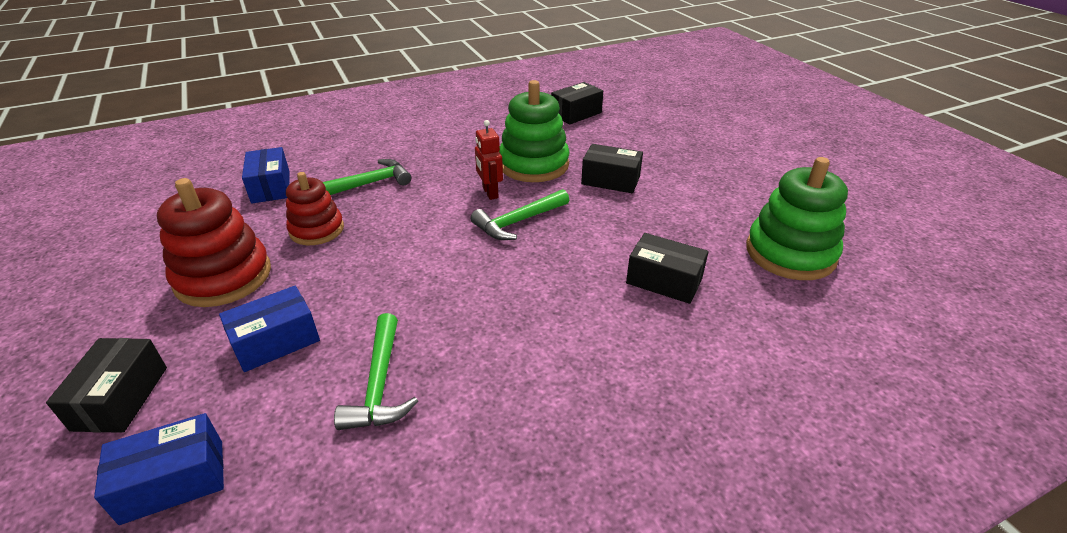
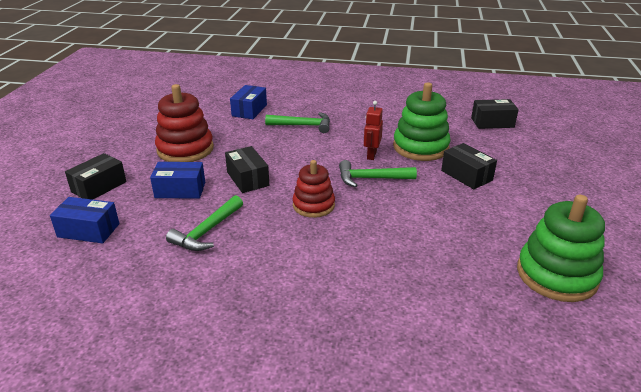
camera: 35 degrees right, 5 degrees down
red stacking toy [286,172,344,245] -> red stacking toy moved to [293,160,335,218]
black box [626,233,709,304] -> black box moved to [225,146,269,193]

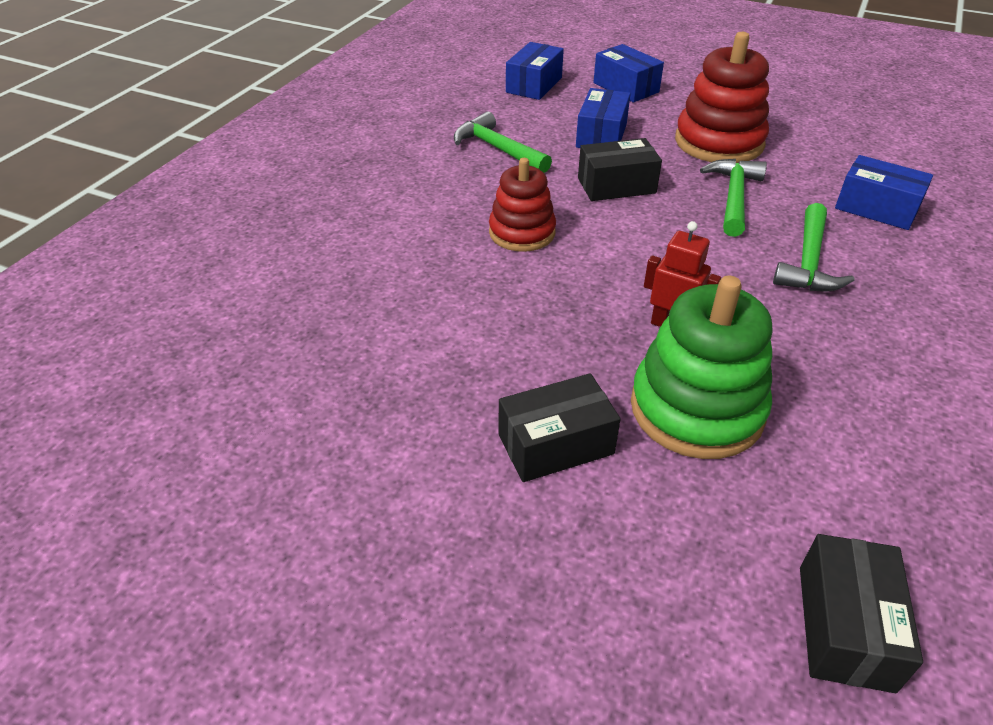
camera: 105 degrees right, 10 degrees up
black box [65,153,126,200] -> blue box [593,44,664,103]
green hammer [339,160,417,187] -> green hammer moved to [700,159,767,237]
green stacking toy [517,195,605,302] -> none

